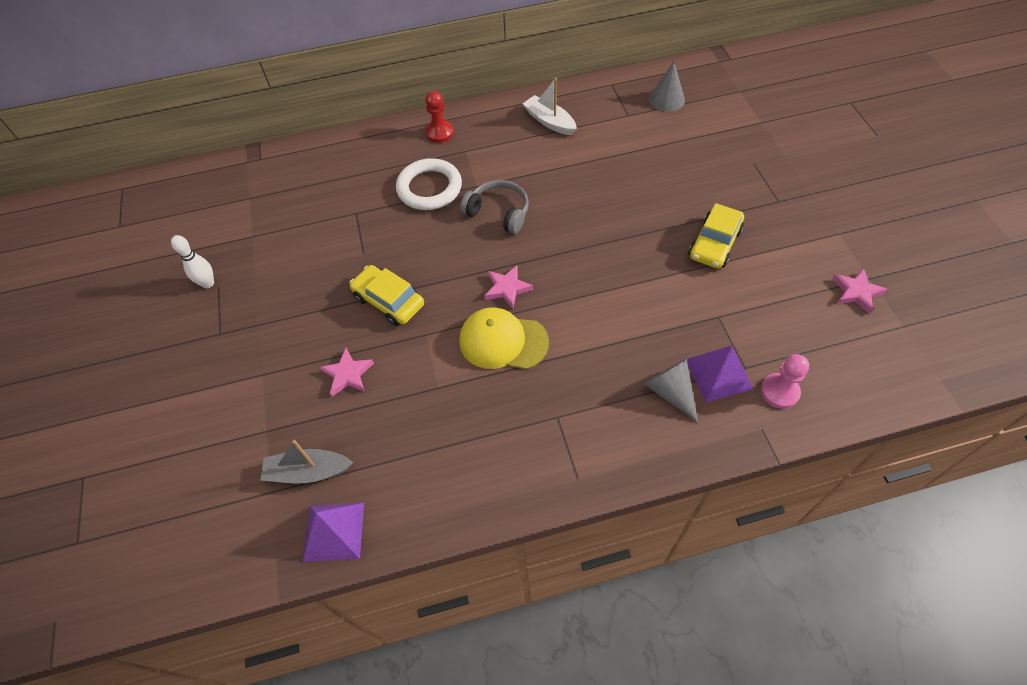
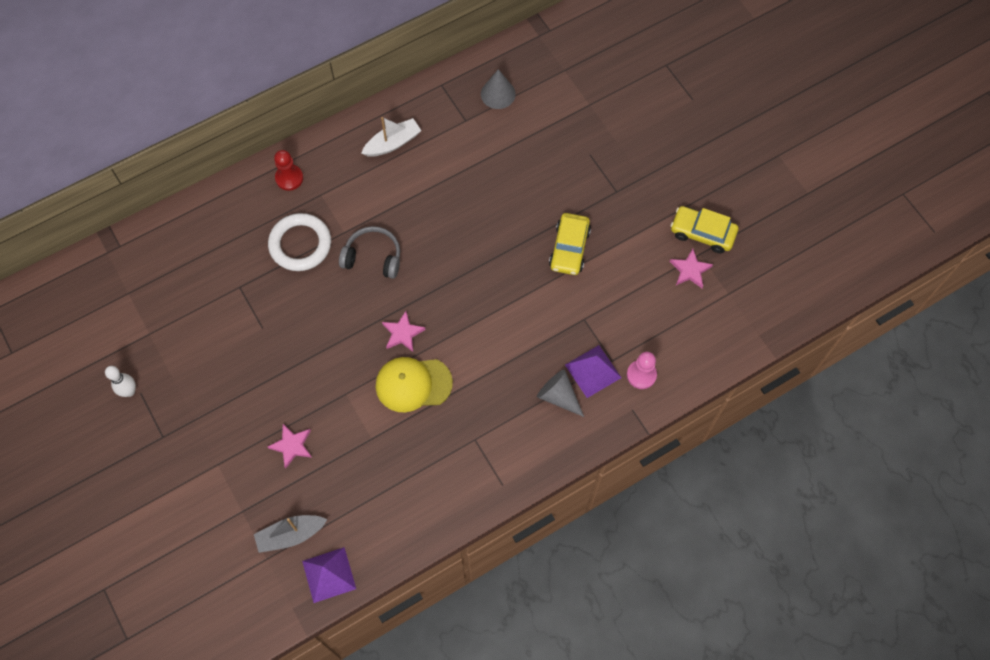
camera: 20 degrees left, 10 degrees up
yellow car [350,265,424,326] -> yellow car moved to [671,206,738,253]
white boat [523,78,577,135] -> white boat turned 120 degrees clockwise [361,117,421,157]

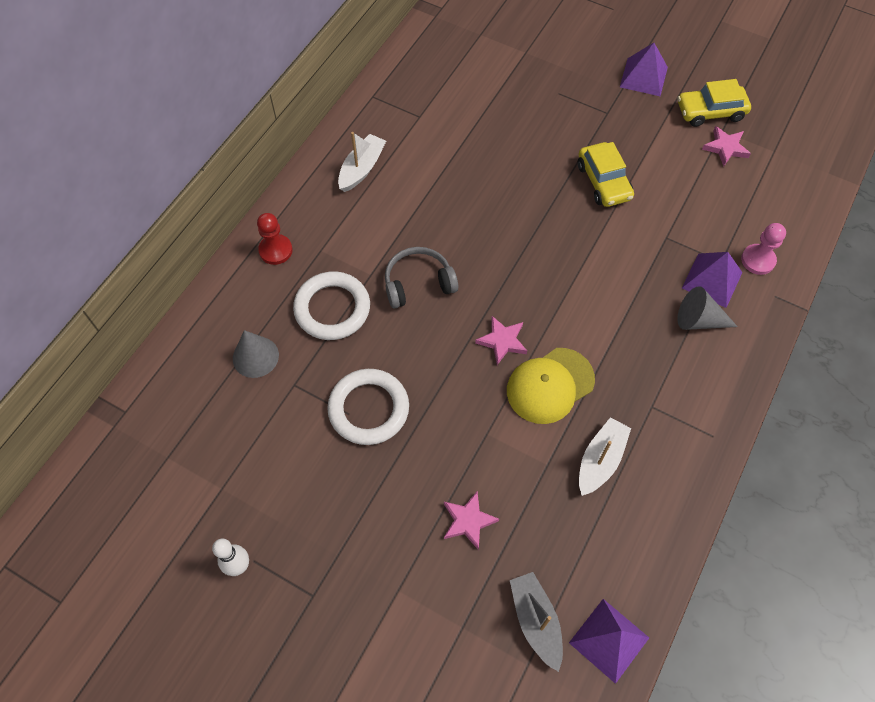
camera: 30 degrees left, 5 degrees down
grey boat [254,515,327,553] -> grey boat turned 120 degrees clockwise [510,572,563,672]
grey cone [481,69,516,109] -> grey cone moved to [233,330,279,378]
none -> white ring [327,369,409,445]
none -> white boat [579,417,631,496]
none -> purple pyramid [620,43,668,96]

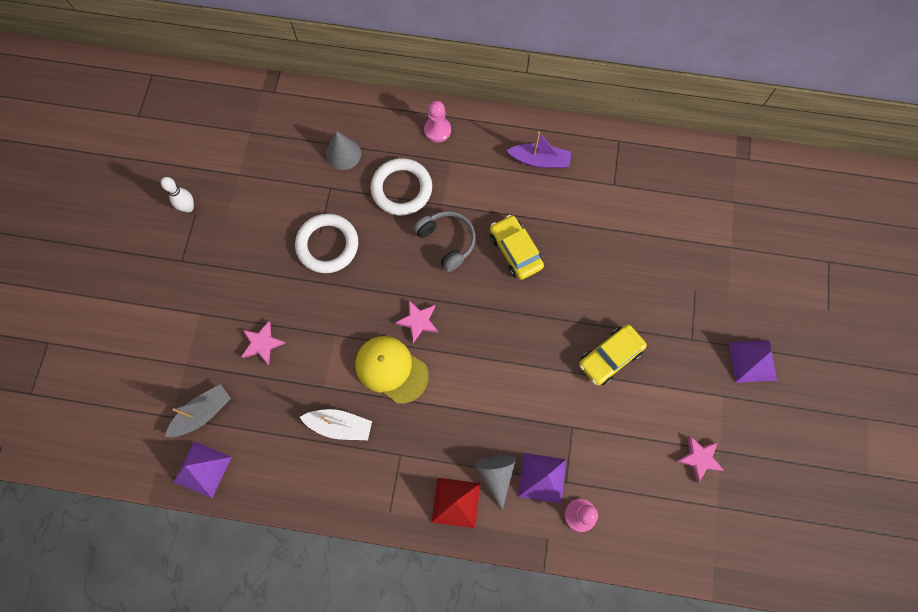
camera: 70 degrees right, 10 degrees up
red pawn [257,213,293,265] -> pink pawn [424,101,451,142]
white boat [338,132,386,192] -> purple boat [506,131,571,169]
yellow car [678,79,751,127] -> yellow car moved to [490,215,544,280]
none -> red pyramid [431,478,480,528]

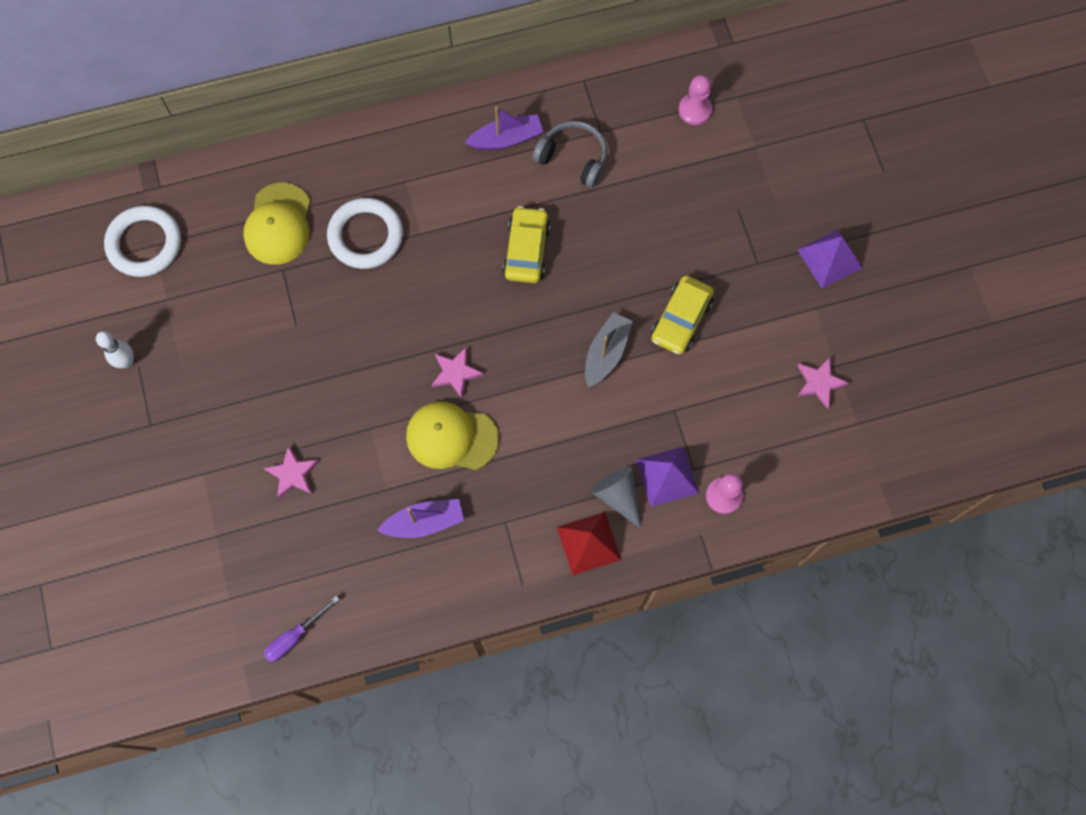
camera: 25 degrees left, 0 degrees up
grey boat [165,384,231,437] -> grey boat moved to [585,312,633,387]
purple pyramid [173,441,232,498] -> purple screwdriver [263,596,340,662]
white ring [295,214,358,273] -> white ring moved to [104,205,181,277]
white boat [300,409,372,440] -> purple boat [377,499,464,538]
grey cone [326,131,361,170] -> yellow cap [243,182,310,265]
grey headphones [413,211,475,272] -> grey headphones moved to [533,121,607,188]
pink pawn [424,101,451,142] -> pink pawn moved to [679,75,712,125]
yellow car [490,215,544,280] -> yellow car turned 60 degrees clockwise [503,206,550,283]

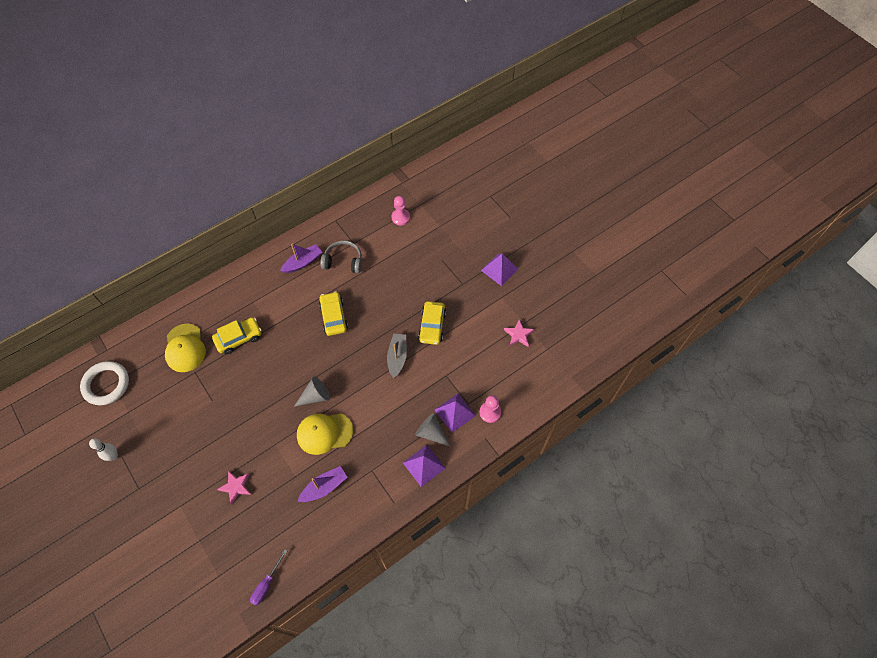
camera: 20 degrees left, 10 degrees down
white ring [327,198,403,269] -> yellow car [212,317,262,354]
pink star [432,347,483,398] -> grey cone [294,376,330,407]
red pyramid [557,512,621,576] -> purple pyramid [403,445,446,487]

